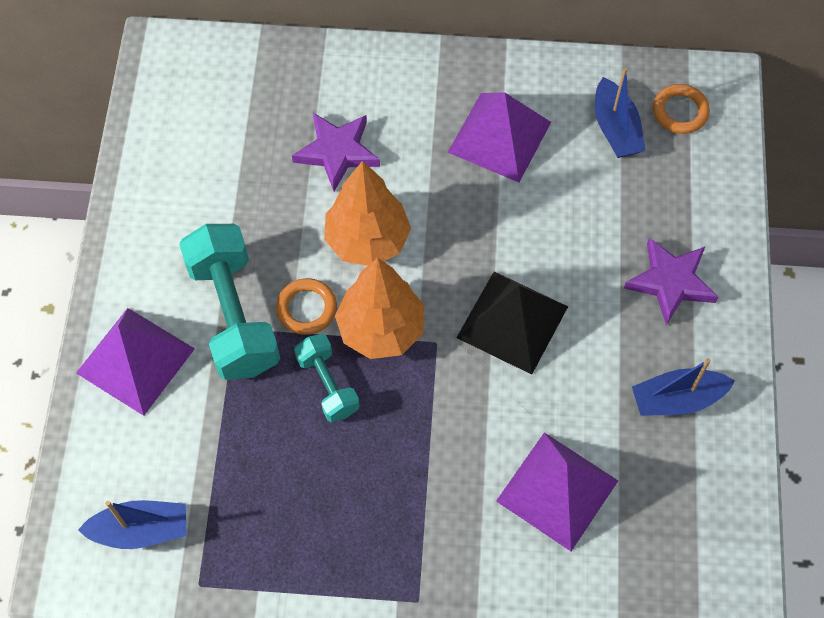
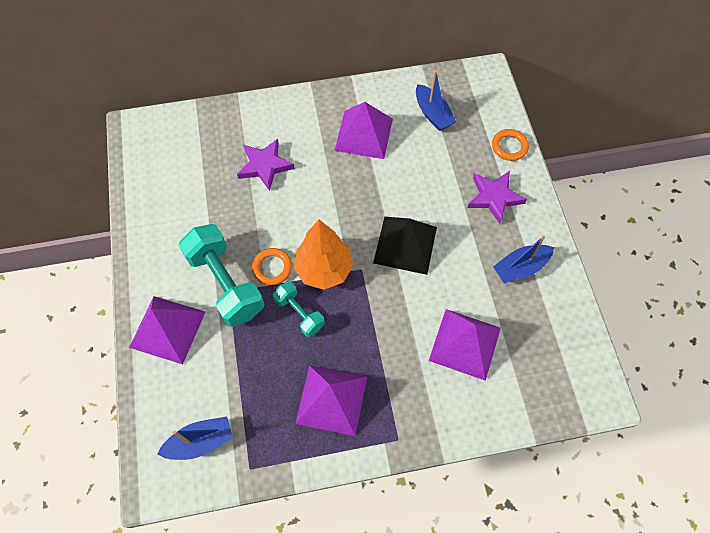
camera: 15 degrees left, 0 degrees up
orange tree [324,161,411,266] -> none
orange ring [653,84,710,134] -> orange ring moved to [492,129,529,161]
none -> purple pyramid [295,365,367,436]

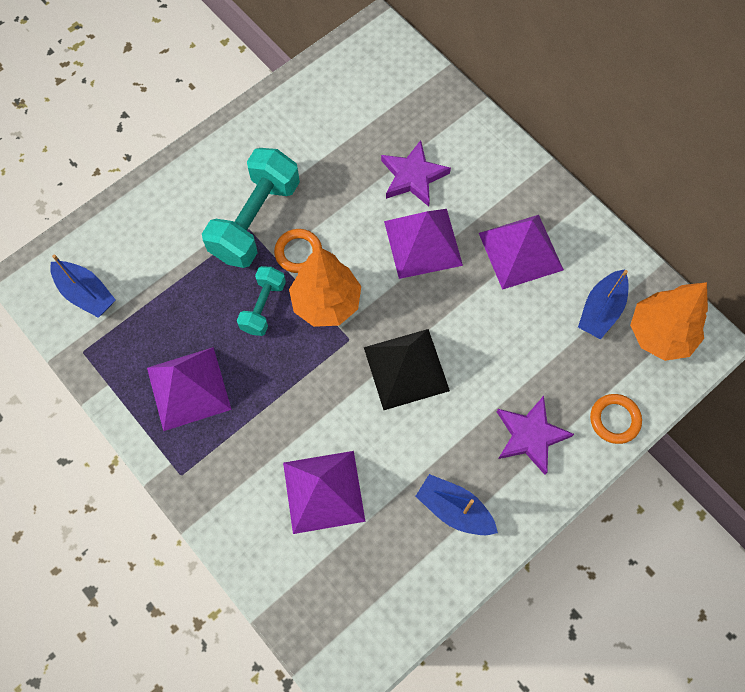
camera: 60 degrees right, 5 degrees up
purple pyramid [129,296,205,364] -> purple pyramid moved to [384,209,463,279]
none -> orange tree [630,282,708,361]

